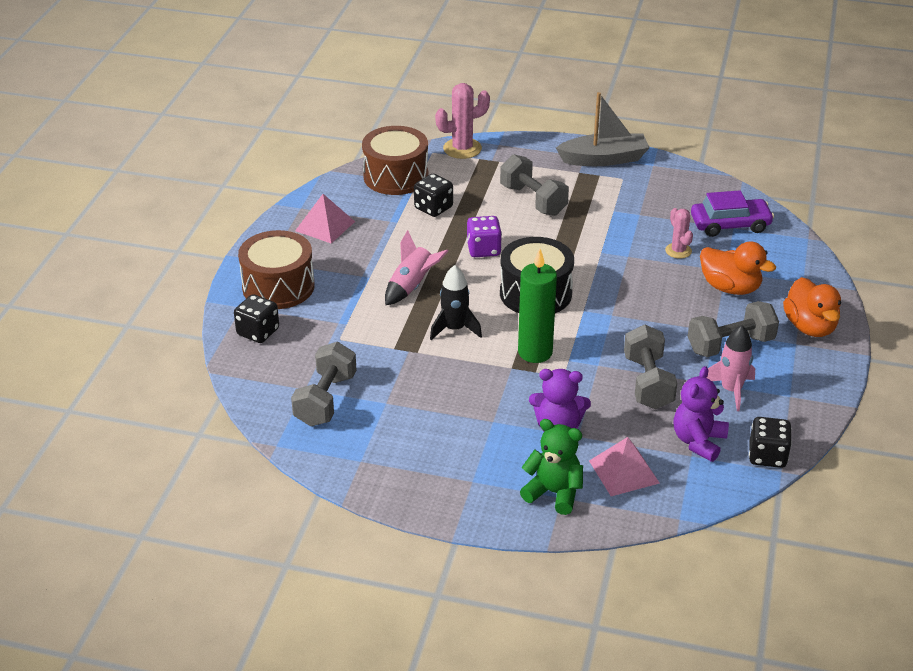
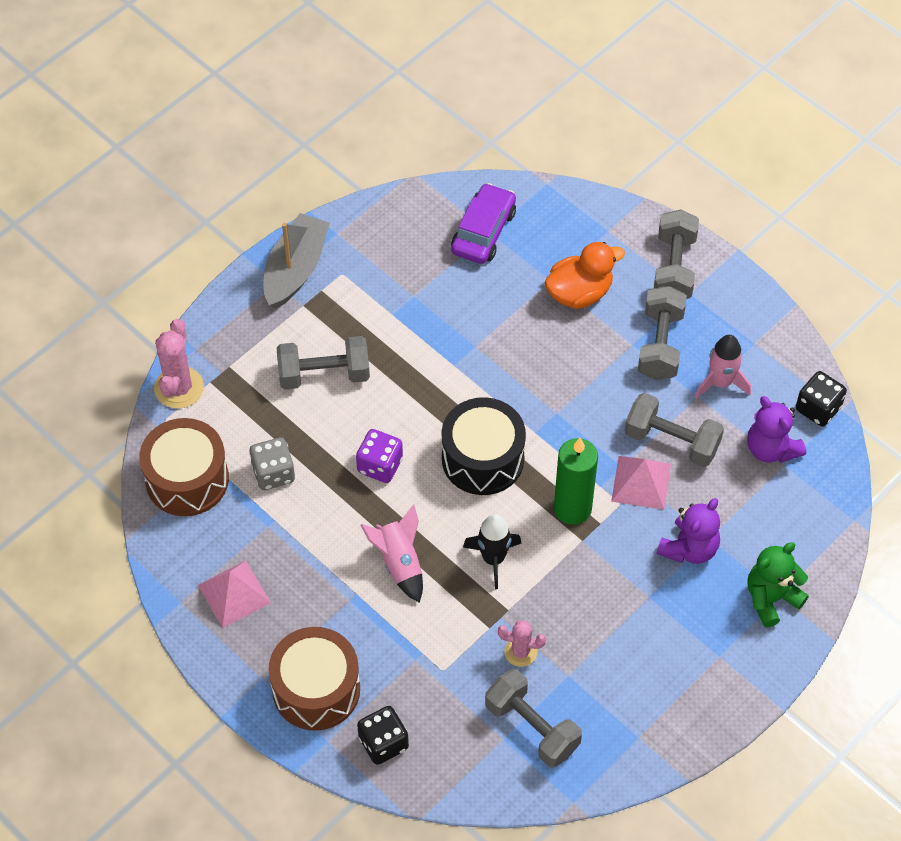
camera: 60 degrees left, 20 degrees up
black dice [414,174,453,217] -> grey dice [249,437,295,490]
pink pyramid [589,437,660,496] -> pink pyramid moved to [611,456,671,510]
pink cactus [665,208,693,259] -> pink cactus moved to [498,620,546,667]
orange duck [783,277,841,337] -> grey dumbbell [654,209,699,299]

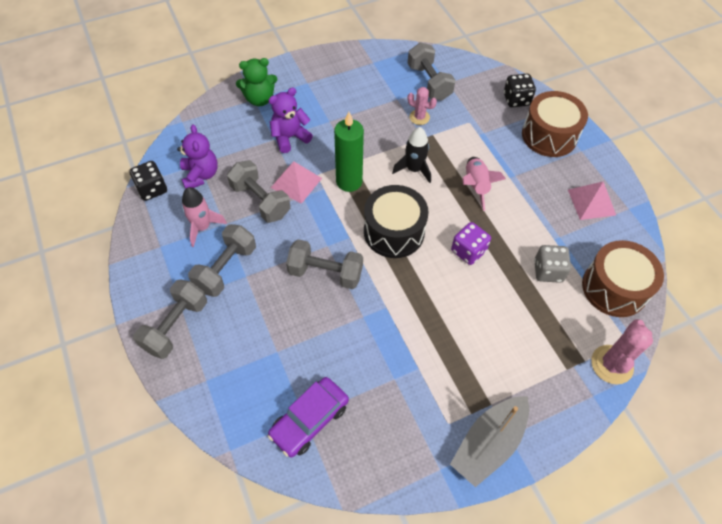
camera: 160 degrees left, 0 degrees up
grey dumbbell [277,336,370,389] -> grey dumbbell moved to [286,239,363,289]
orange duck [545,242,625,309] -> none

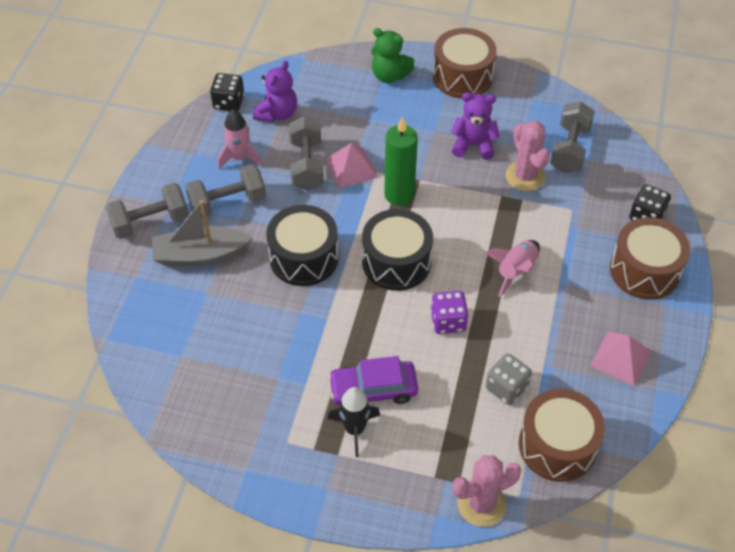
camera: 40 degrees right, 5 degrees down
purple teddy bear [268,87,313,153] -> purple teddy bear moved to [451,92,500,160]
purple car [268,377,349,458] -> purple car moved to [328,356,418,405]
grey dumbbell [286,239,363,289] -> black drum [266,205,338,286]
black rocket [392,127,431,183] -> black rocket moved to [328,387,380,457]
pink cactus [408,87,437,125] -> pink cactus [506,121,550,191], size x1.61
grey boat [450,396,529,487] -> grey boat moved to [152,200,253,266]
none -> brown drum [433,28,497,98]

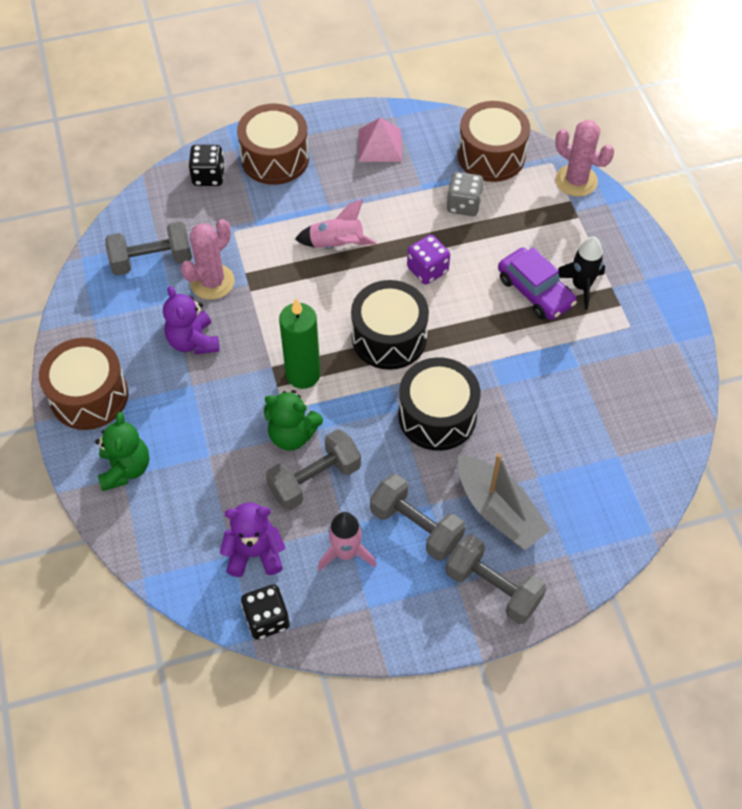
camera: 120 degrees left, 5 degrees up
pink pyramid [326,143,378,188] -> green teddy bear [264,390,323,451]

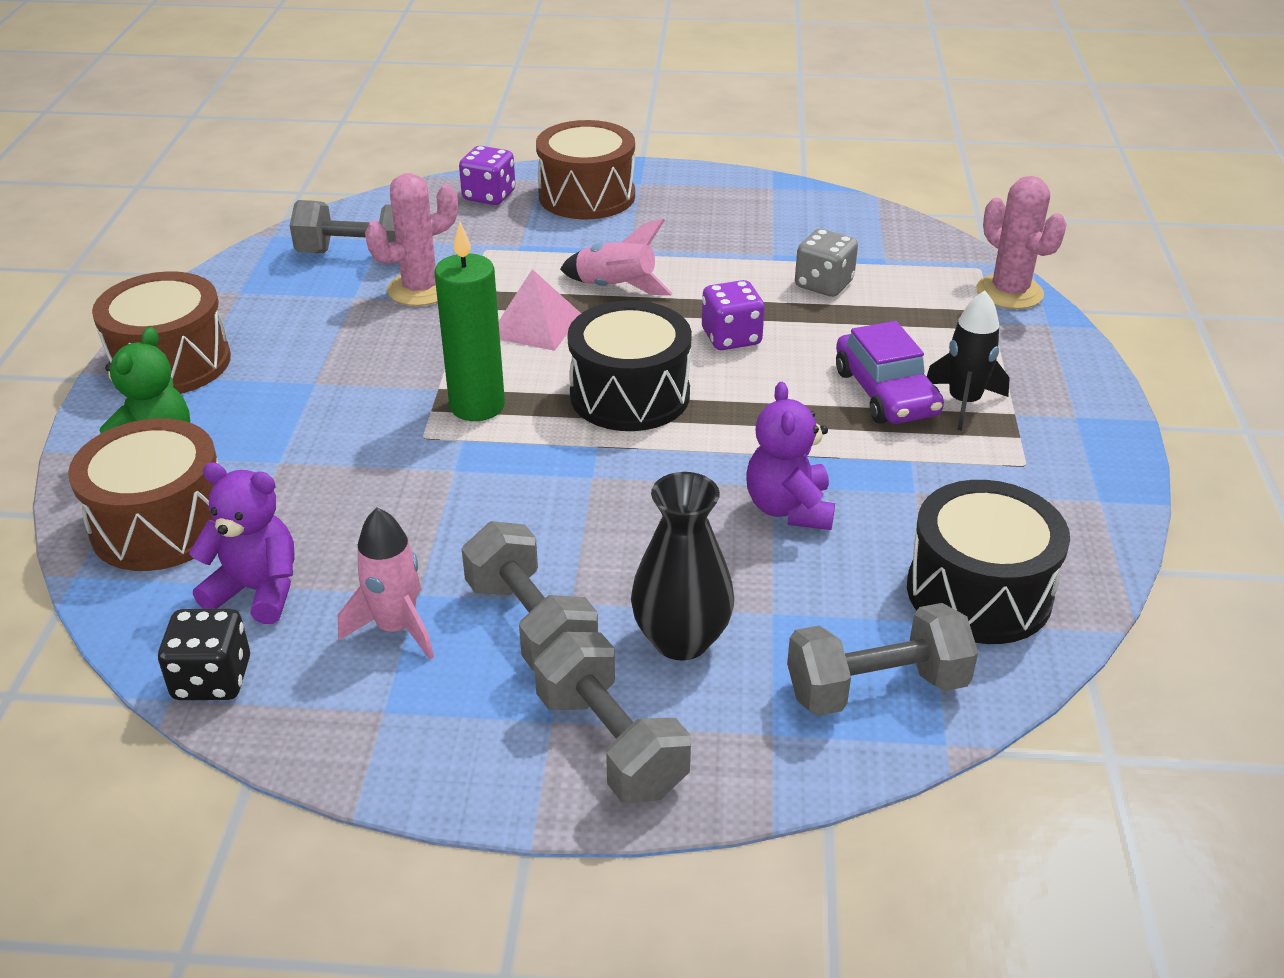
camera: 20 degrees right, 20 degrees down
purple teddy bear [163,286,220,355] -> purple teddy bear moved to [746,382,835,530]
black dice [189,145,225,186] -> purple dice [459,146,515,205]
green teddy bear [264,390,323,451] -> none
grey dumbbell [266,429,361,510] -> grey dumbbell moved to [787,603,978,716]
pink pyramid [358,117,402,162] -> pink pyramid moved to [499,269,581,351]
black drum [398,357,480,451] -> black drum moved to [907,480,1070,644]
grey boat [457,453,551,550] -> black vase [631,472,734,661]
brown drum [458,101,530,182] -> brown drum moved to [68,418,218,571]

